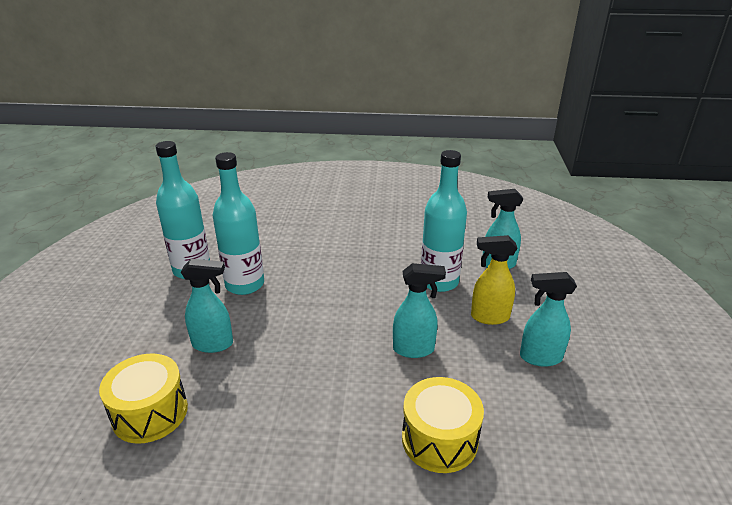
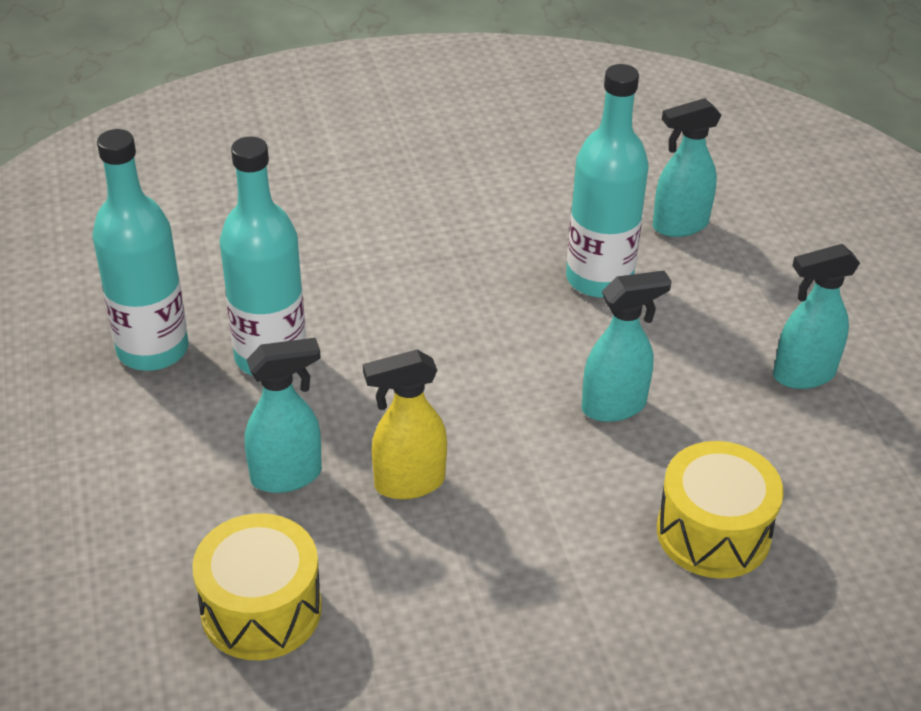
camera: 20 degrees left, 10 degrees up
yellow spray bottle [471,235,517,325] -> yellow spray bottle moved to [363,350,447,499]

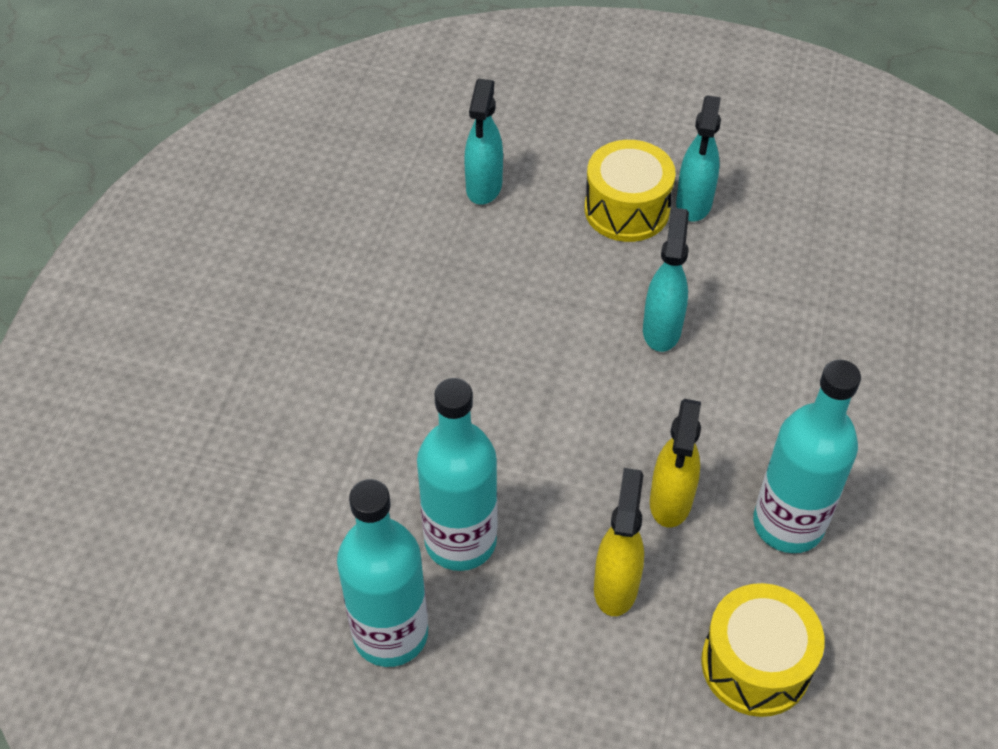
camera: 60 degrees left, 10 degrees up
turquoise spray bottle [245,338,322,493] -> yellow spray bottle [594,468,644,616]
turquoise bottle [566,64,648,298] -> turquoise bottle moved to [753,360,861,553]
yellow drum [657,441,784,579] -> yellow drum moved to [584,140,676,242]

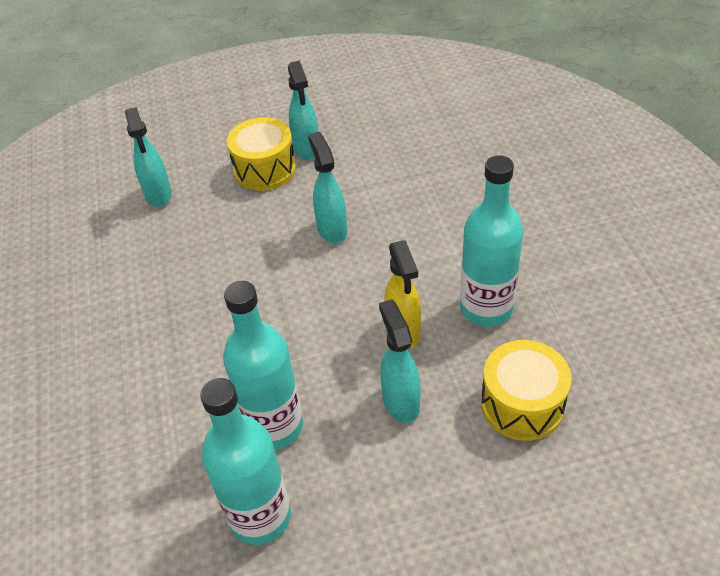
camera: 25 degrees left, 5 degrees down
yellow spray bottle [594,468,644,616] -> turquoise spray bottle [379,299,421,423]

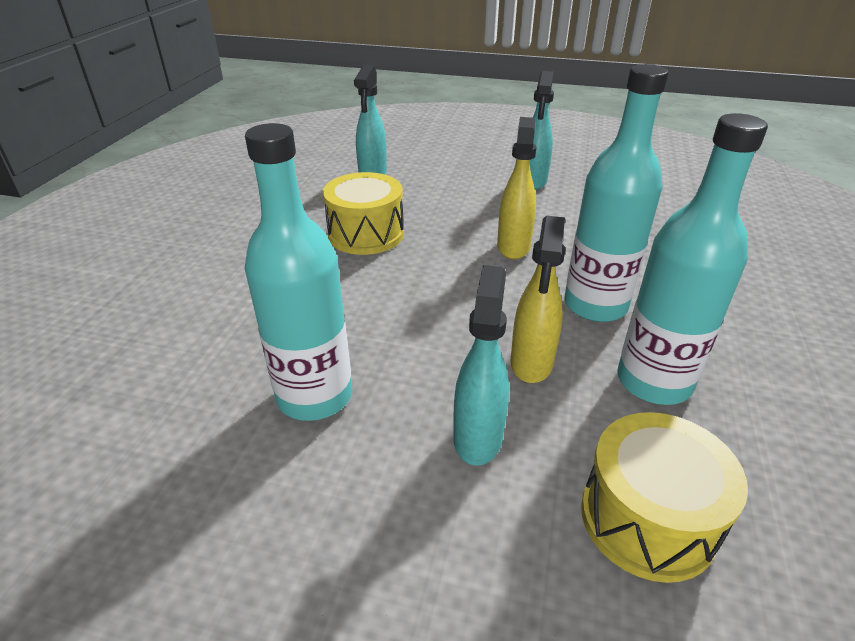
camera: 25 degrees right, 10 degrees down
turquoise bottle [200,378,291,545] -> turquoise bottle moved to [564,64,669,322]
yellow drum [227,117,296,191] -> yellow drum moved to [323,172,404,255]
turquoise spray bottle [308,132,347,244] -> yellow spray bottle [497,117,537,259]

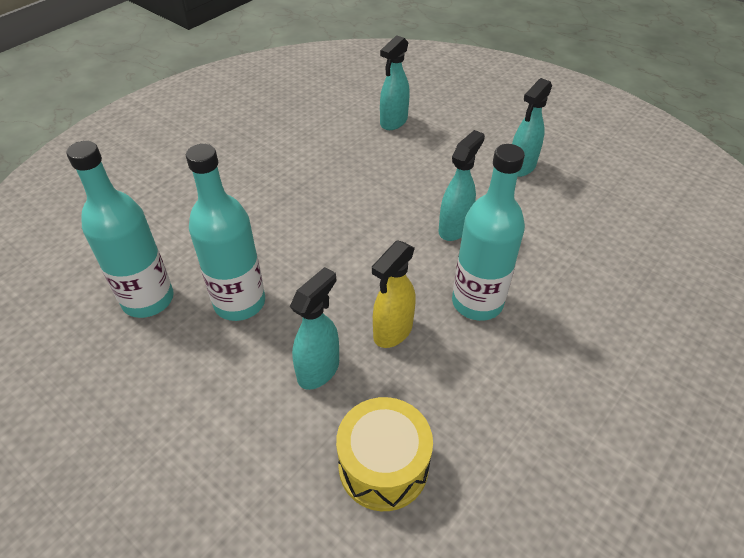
camera: 25 degrees right, 10 degrees up
yellow drum [323,172,404,255] -> none
yellow spray bottle [497,117,537,259] -> turquoise spray bottle [438,130,485,241]
turquoise bottle [617,113,768,405] -> turquoise bottle moved to [66,141,174,318]

